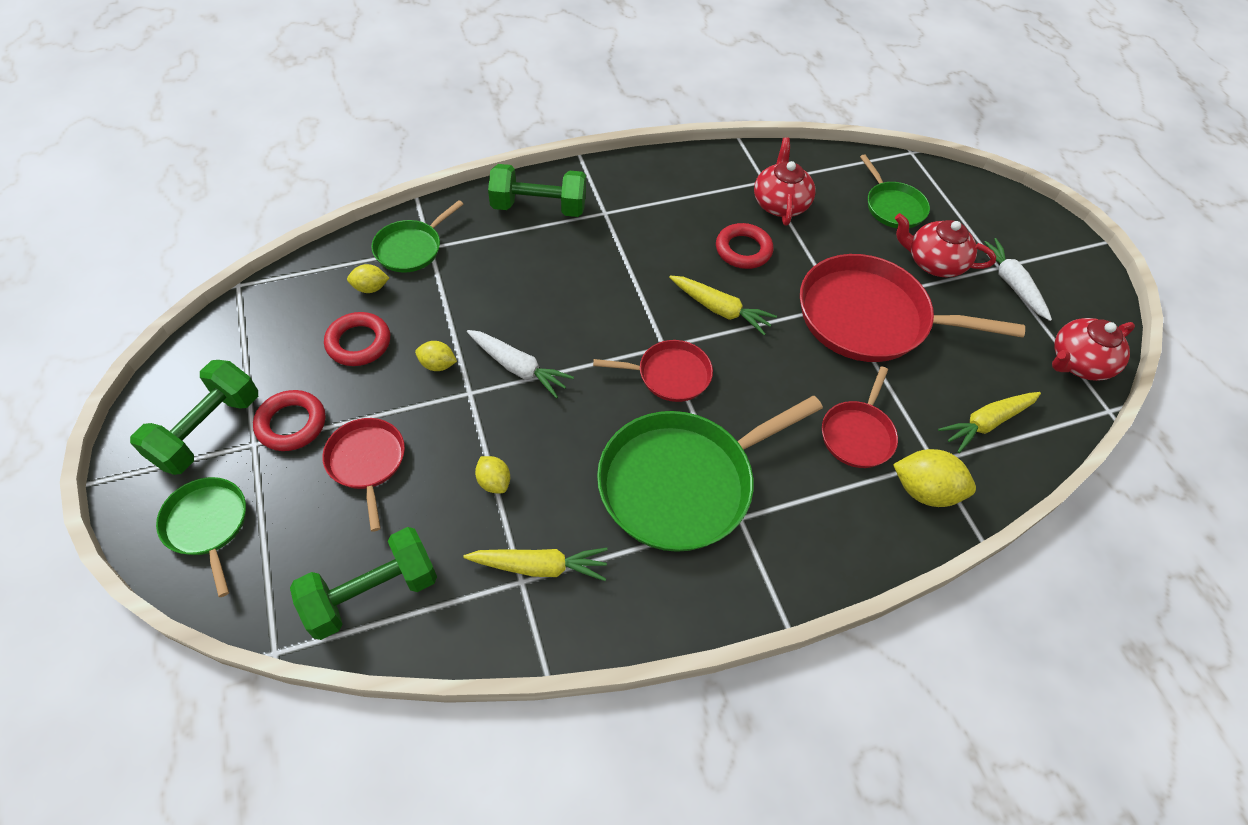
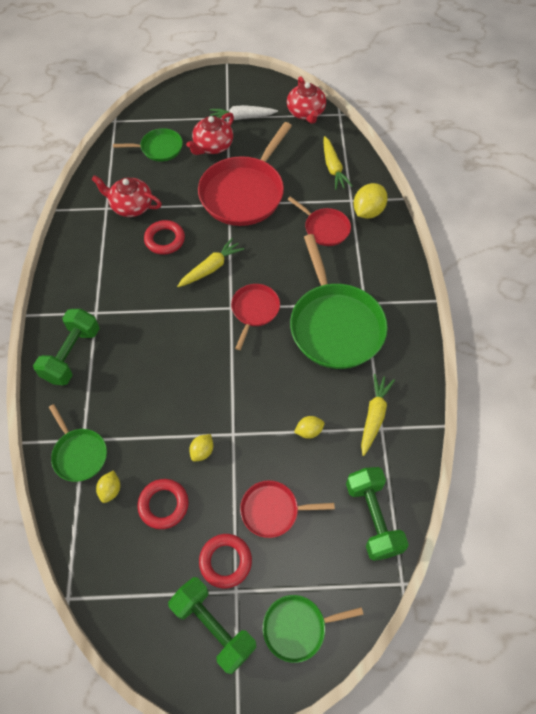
camera: 70 degrees left, 5 degrees up
white carrot [467,330,574,399] -> none

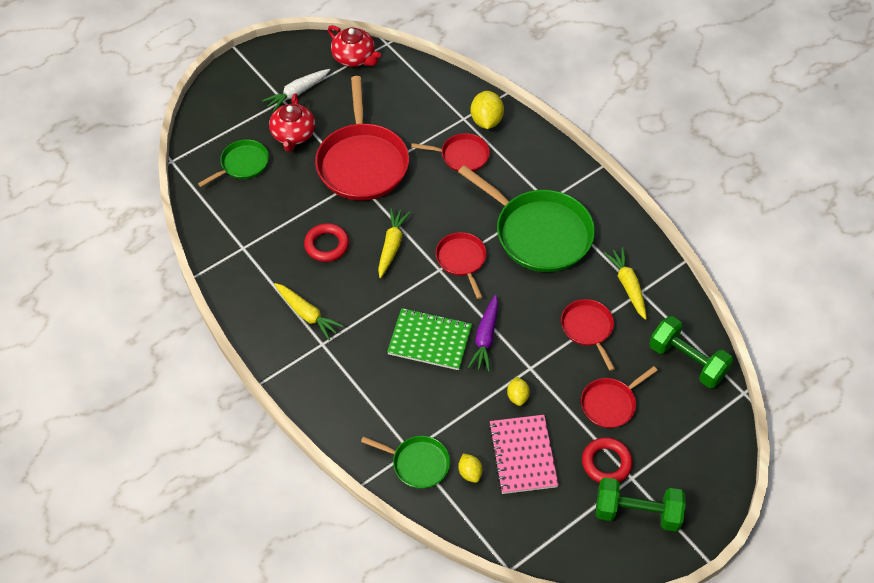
camera: 35 degrees left, 5 degrees down
green dumbbell [33,309,100,385] -> none
red teapot [91,175,162,217] -> none
red ring [137,479,188,529] -> pink notebook [489,415,559,494]
green pan [263,595,364,663] -> none
yellow lemon [294,416,325,439] -> red pan [561,299,615,371]
yellow carrot [324,136,353,190] -> yellow carrot moved to [274,283,344,340]
none -> green notebook [387,308,472,370]
none -> purple carrot [468,295,498,372]

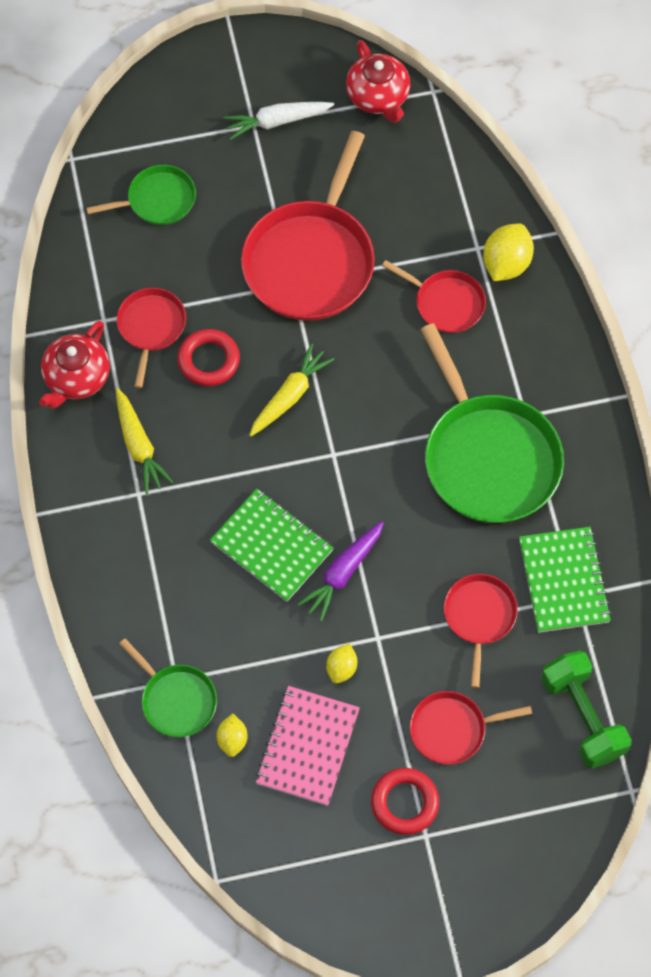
camera: 25 degrees right, 10 degrees up
red teapot [269,93,315,152] -> red teapot moved to [39,321,110,409]
red pan [436,232,487,299] -> red pan moved to [117,288,186,388]
green dumbbell [596,477,686,532] -> none
yellow carrot [604,247,647,320] -> green notebook [519,527,612,633]

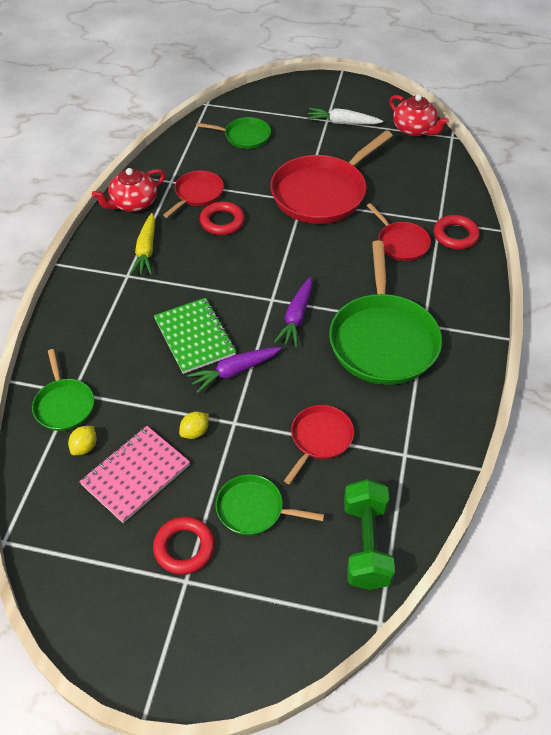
camera: 25 degrees right, 15 degrees down
yellow carrot [250,343,334,436] -> none
red teapot [346,40,411,123] -> red teapot turned 45 degrees counterclockwise [389,94,449,137]
red pan [410,691,532,764] -> green pan [216,474,324,535]
yellow lemon [483,223,534,281] -> red ring [434,215,480,249]
green notebook [519,527,612,633] -> none
none -> purple carrot [274,277,312,347]

